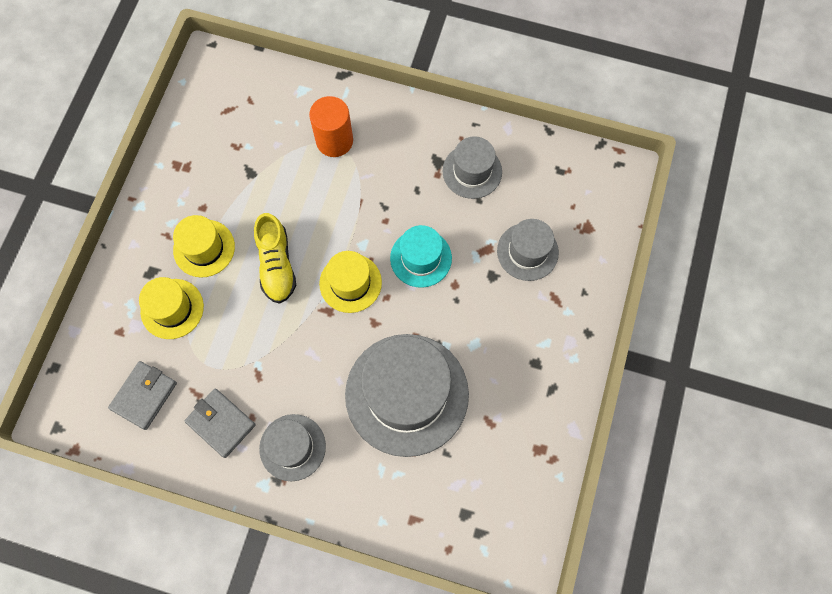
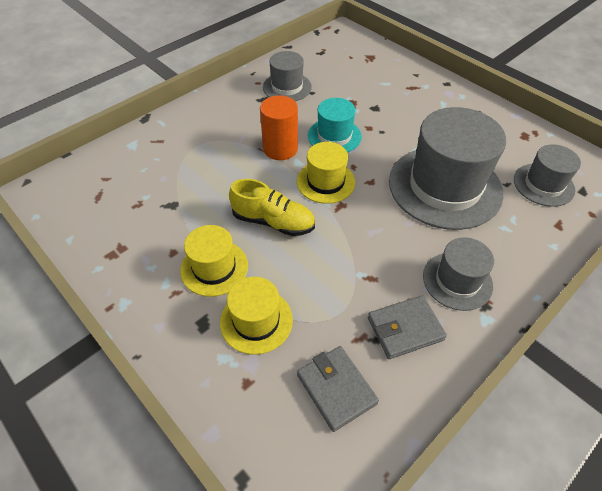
camera: 60 degrees left, 20 degrees down
orange cylinder [309,96,353,157] -> orange cylinder moved to [260,95,298,160]
grey hat [497,219,559,281] -> grey hat moved to [514,144,581,207]

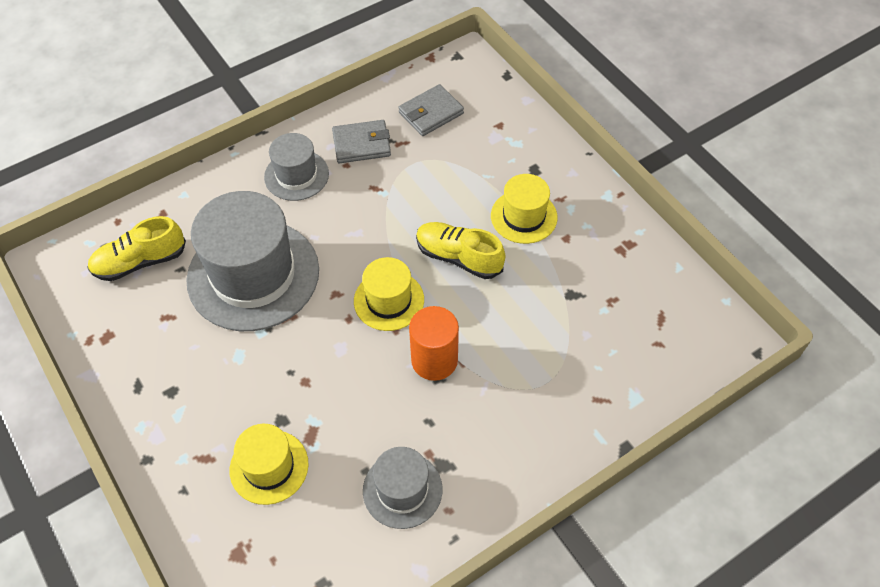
camera: 170 degrees left, 5 degrees up
yellow hat [220,277,293,355] -> yellow hat moved to [230,424,309,505]
grey wallet [297,346,379,432] -> grey wallet turned 75 degrees clockwise [398,84,464,136]
turquoise hat [308,98,362,152] -> none
grey hat [514,144,581,207] -> yellow shoe [87,216,186,281]

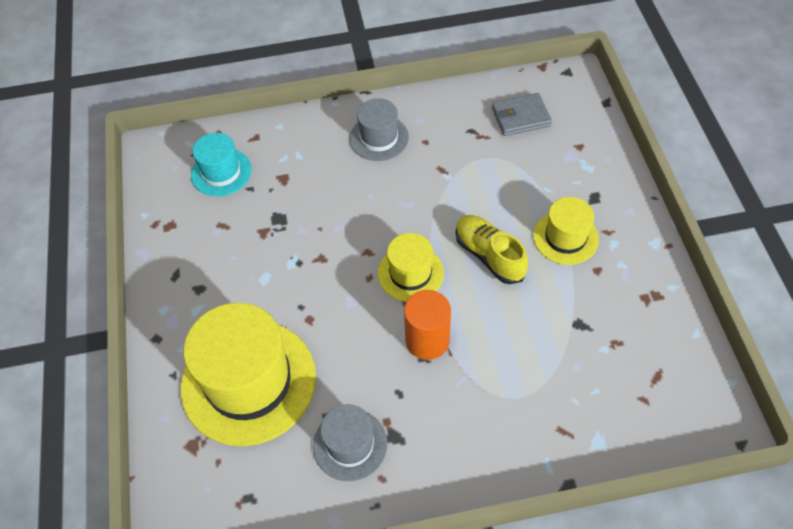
camera: 25 degrees right, 0 degrees up
yellow shoe [87,216,186,281] -> turquoise hat [191,133,252,196]
grey hat [186,191,319,331] -> none
yellow hat [230,424,309,505] -> yellow hat [181,303,316,446], size x1.90
grey wallet [332,120,391,163] -> none

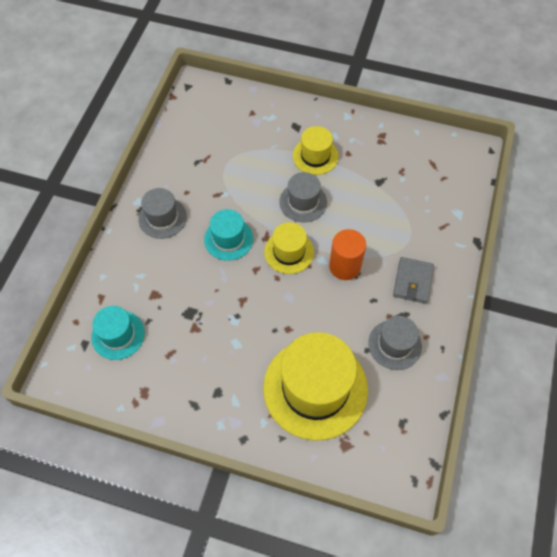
camera: 65 degrees left, 5 degrees up
yellow shoe [455,215,528,284] -> grey hat [279,172,327,222]
grey wallet [492,93,552,136] -> grey wallet moved to [393,257,434,304]
none -> turquoise hat [204,209,253,261]

